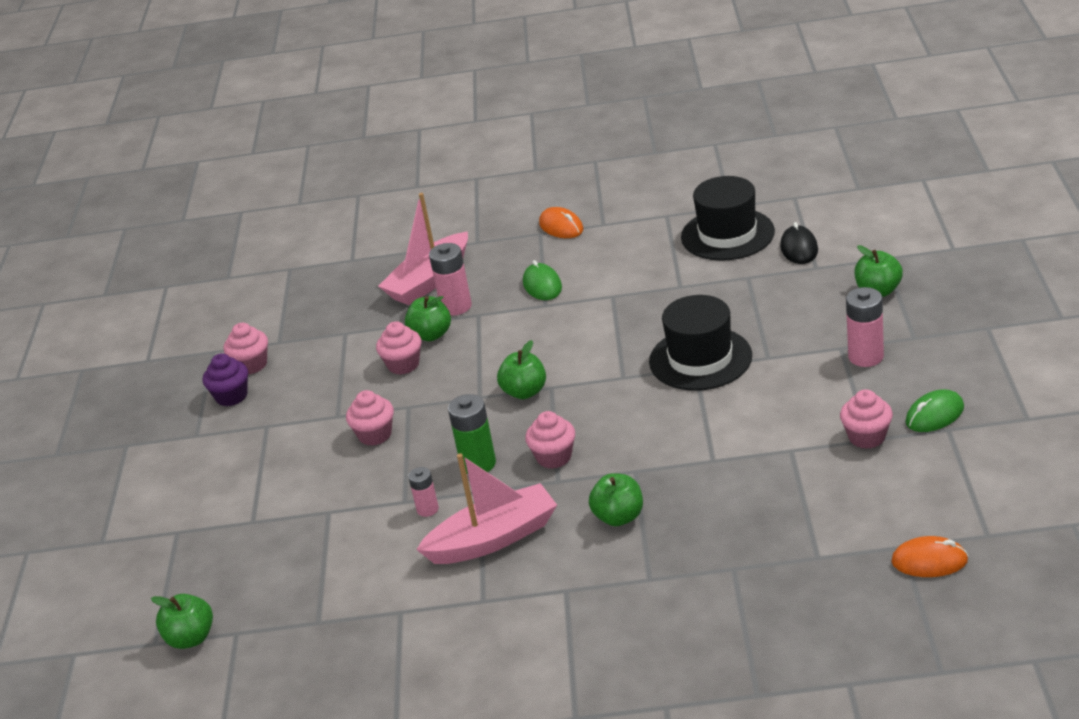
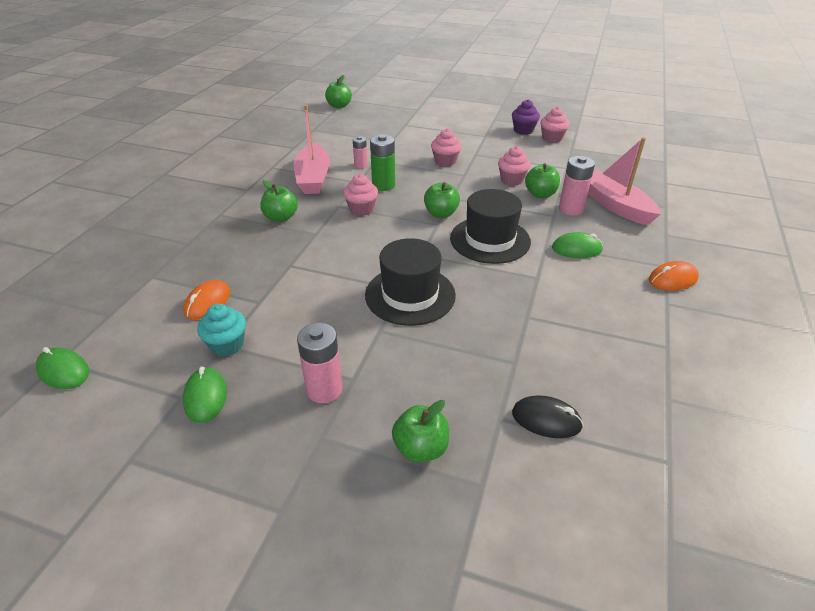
camera: 105 degrees right, 5 degrees up
black hat [681,176,775,261] -> black hat moved to [450,189,531,264]
pink cupcake [840,389,893,449] -> turquoise cupcake [197,304,246,356]
orange mouse [891,536,968,577] -> orange mouse moved to [183,280,230,320]
none -> green mouse [36,347,89,389]

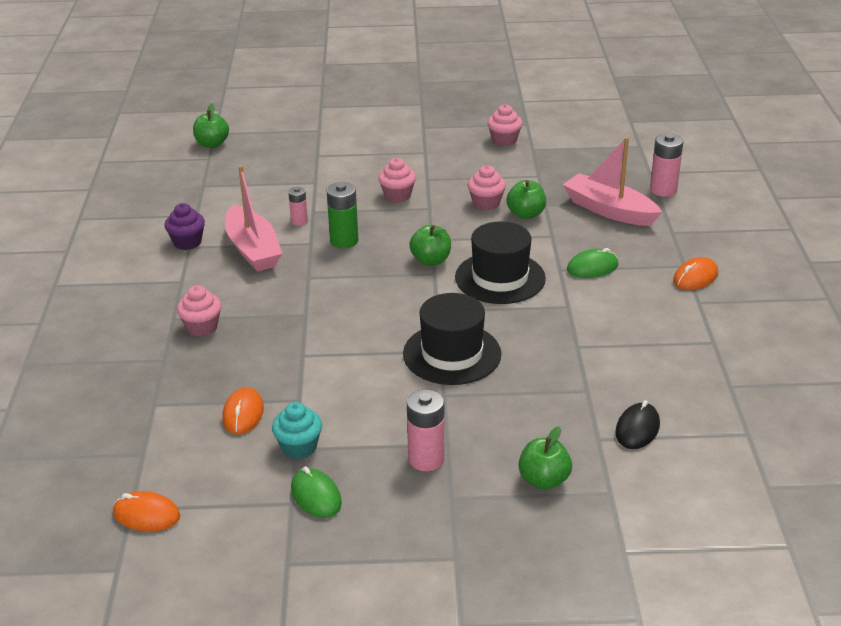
camera: 20 degrees left, 5 degrees down
green mouse [36,347,89,389] -> orange mouse [113,491,180,531]
green apple [260,180,298,222] -> none
pink cupcake [343,174,378,216] -> pink cupcake moved to [177,285,222,337]
purple cupcake [512,100,540,135] -> purple cupcake moved to [165,203,205,250]
black mouse [512,396,583,438] -> black mouse turned 60 degrees counterclockwise [615,400,660,449]
pink battery [559,156,595,215] -> pink battery moved to [650,133,683,196]

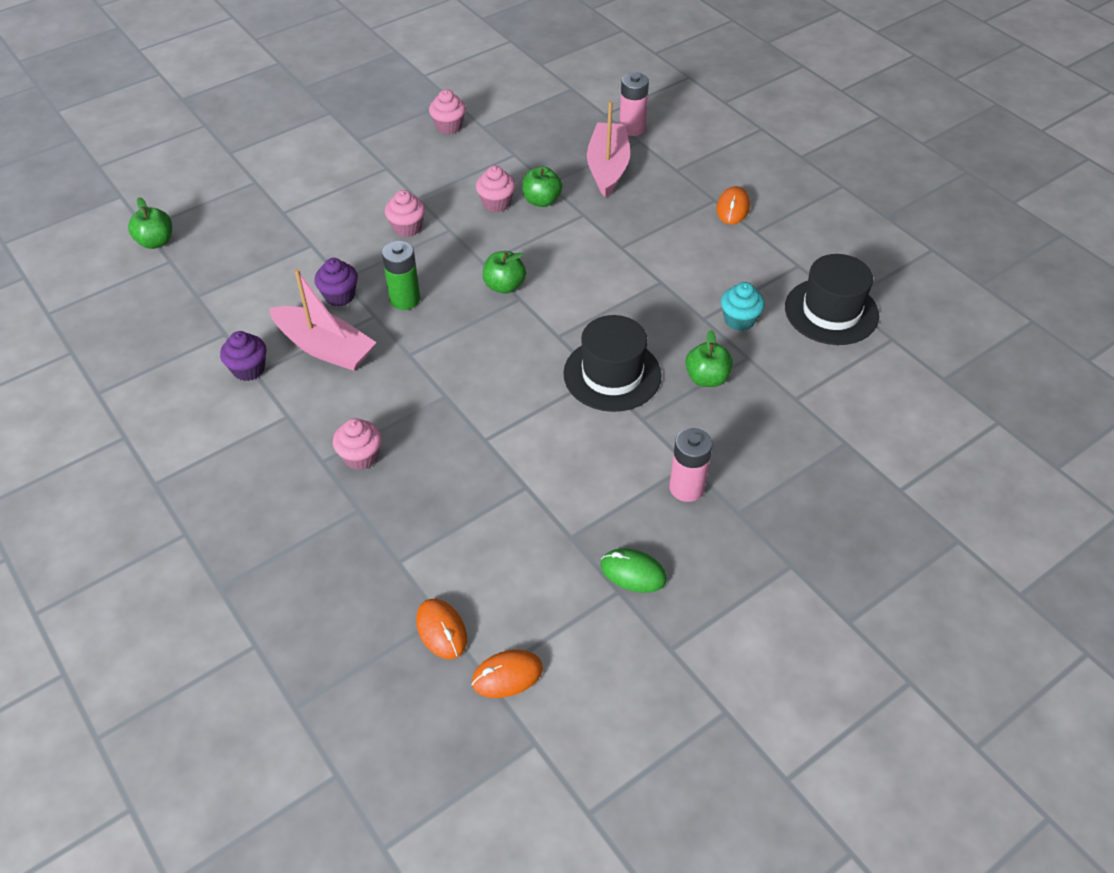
camera: 35 degrees left, 15 degrees up
orange mouse [222,387,264,434] -> orange mouse moved to [416,599,467,659]
turquoise cupcake [272,402,322,459] -> turquoise cupcake moved to [721,282,765,331]
pink battery [288,187,308,226] -> purple cupcake [314,258,358,307]
black hat [455,221,546,304] -> black hat moved to [785,254,879,345]
green apple [518,426,572,490] -> green apple moved to [685,330,733,387]
pink boat [563,137,662,226] -> pink boat turned 90 degrees clockwise [587,101,630,198]
green mouse [567,248,618,278] -> none
black mouse [615,400,660,449] -> none

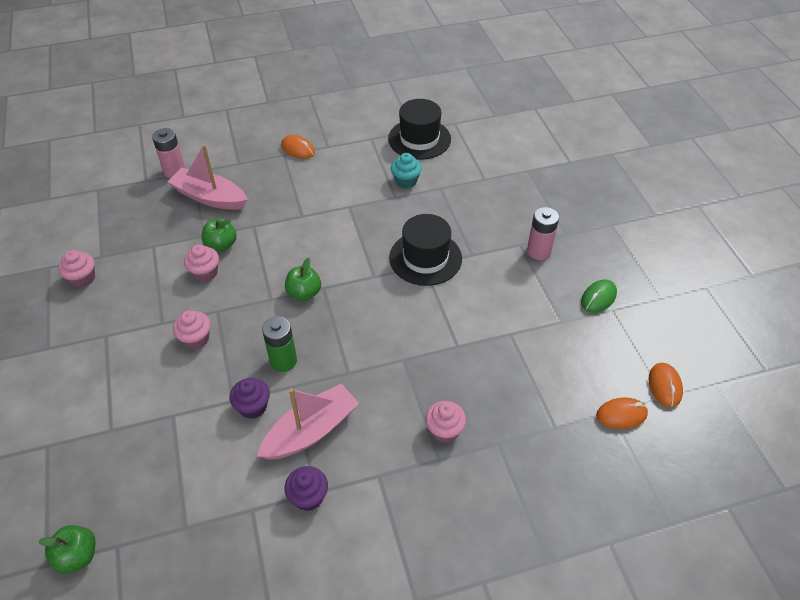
camera: 70 degrees left, 0 degrees up
green apple [685,330,733,387] -> none

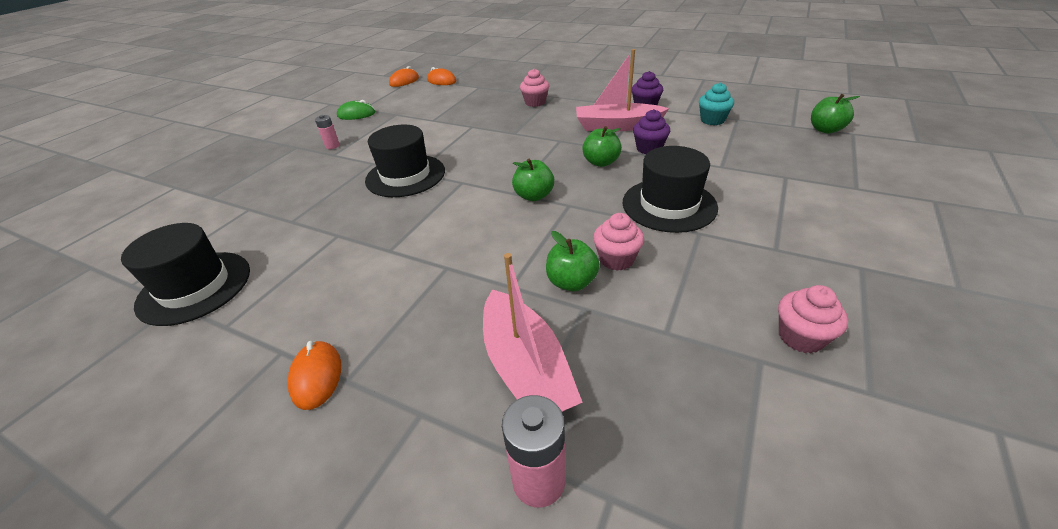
camera: 135 degrees left, 10 degrees down
pink cupcake [173,311,211,349] -> black hat [623,146,718,233]
green battery [262,316,297,372] -> green apple [582,126,622,167]
turquoise cupcake [391,153,422,188] -> turquoise cupcake moved to [699,82,734,125]
pink battery [527,207,559,260] -> pink battery [315,115,340,149], size x0.60

